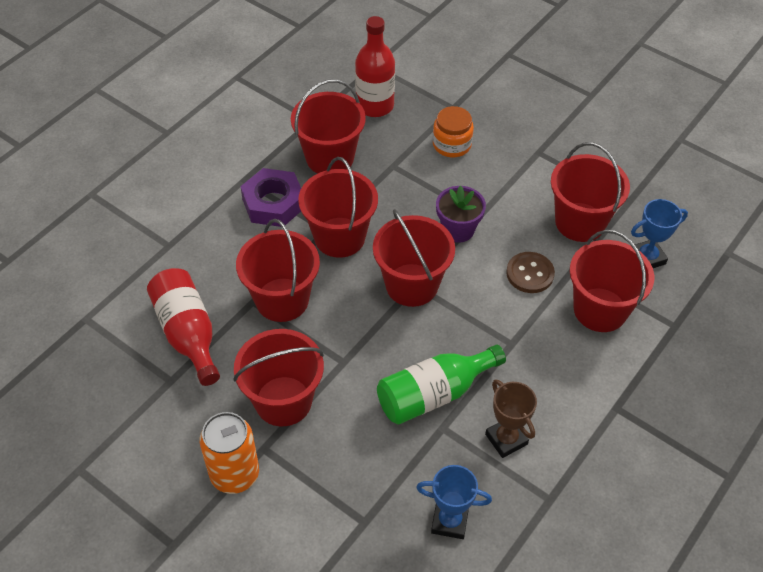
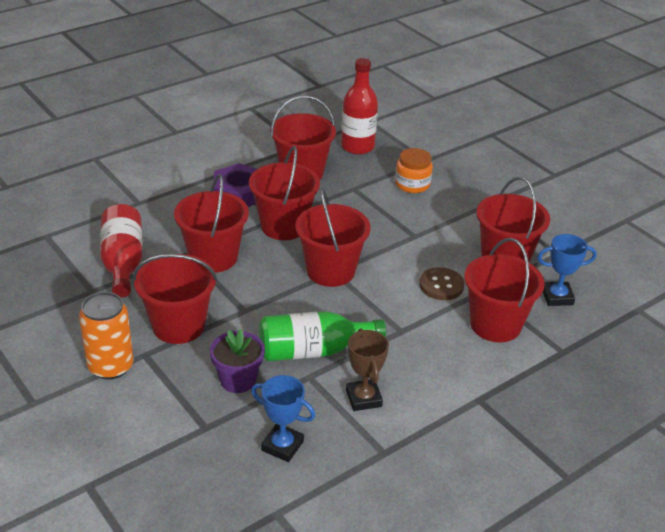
camera: 15 degrees right, 15 degrees down
purple flower pot [436,185,486,243] -> purple flower pot moved to [210,329,265,393]

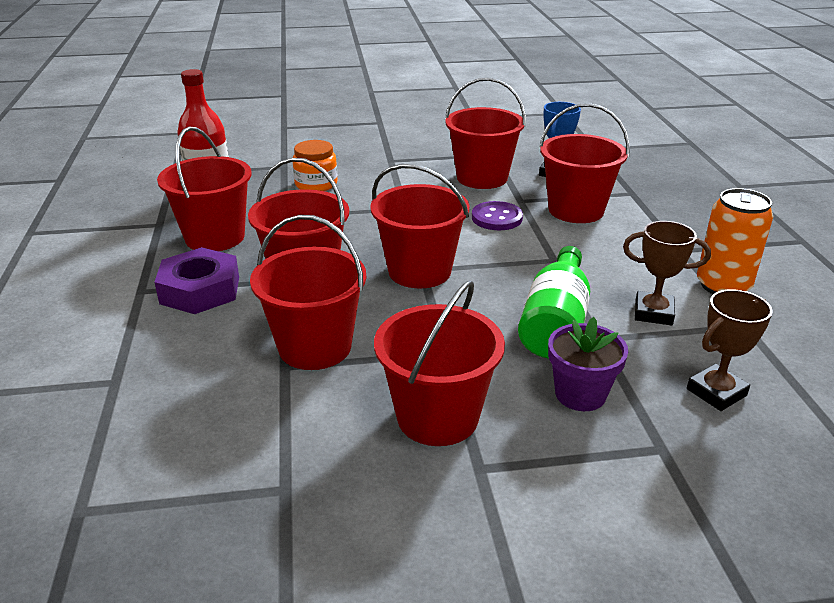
camera: 60 degrees left, 5 degrees down
orange can [79,292,134,379] -> orange can moved to [697,188,773,294]
red bottle [100,204,143,298] -> none
blue trophy [251,375,315,462] -> brown trophy [687,289,773,411]
brown button [419,267,465,300] -> purple button [472,201,523,230]

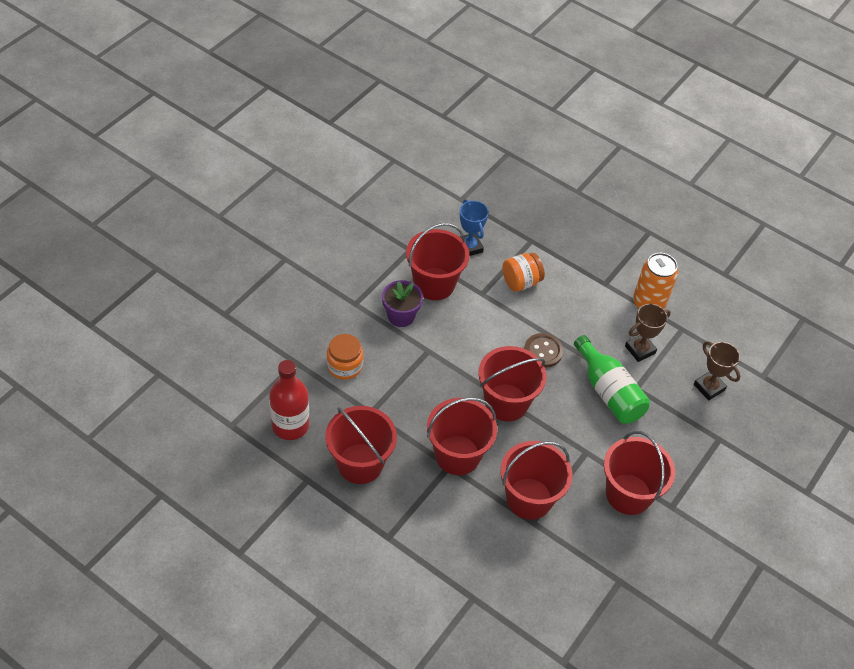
camera: 50 degrees left, 20 degrees up
purple nut [154,247,239,314] -> none
purple button [472,201,523,230] -> none
red bucket [539,103,630,223] -> orange jar [502,253,545,292]
purple flower pot [548,317,628,411] -> purple flower pot moved to [382,280,423,327]
brown trophy [687,289,773,411] -> brown trophy turned 45 degrees counterclockwise [693,341,740,400]
none -> brown button [524,333,563,368]

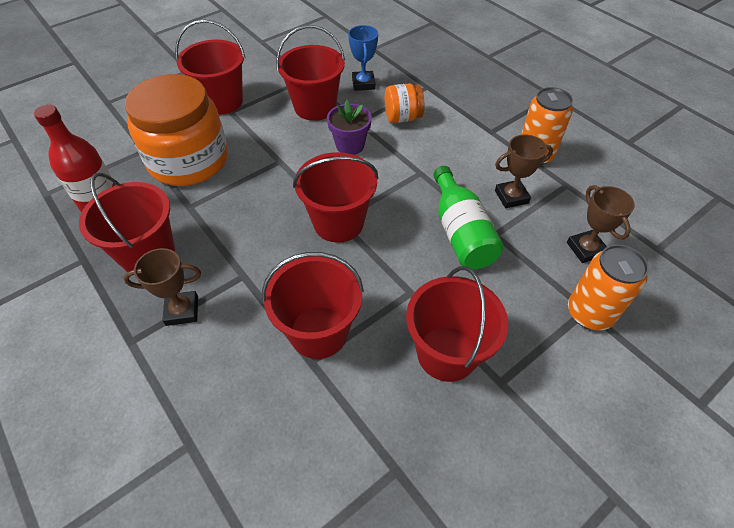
camera: 20 degrees right, 0 degrees up
orange jar [327,334,363,380] -> orange jar [125,74,228,186], size x2.13
purple flower pot [382,280,423,327] -> purple flower pot moved to [327,100,372,155]
red bucket [427,397,497,475] -> red bucket moved to [175,19,245,115]
brown button [524,333,563,368] -> none
none -> brown trophy [124,248,201,326]
none -> orange can [568,244,649,330]

